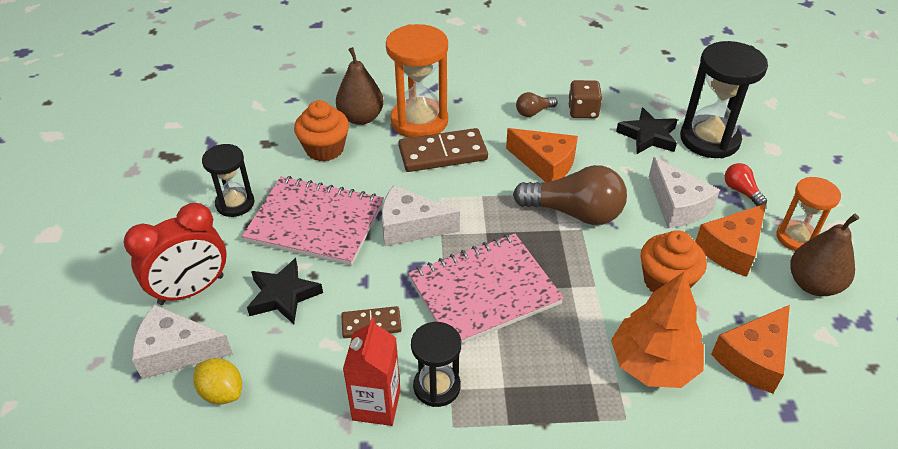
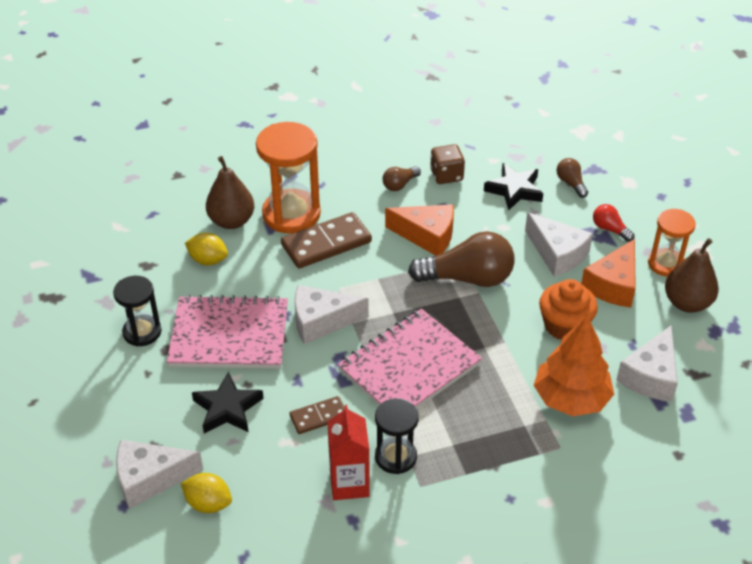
camera: 15 degrees left, 0 degrees up
red clock [124,203,227,305] -> none
orange cupcake [294,100,349,161] -> yellow lemon [185,233,228,265]
black hourglass [680,41,768,158] -> brown light bulb [557,158,588,198]
orange cheese [711,305,790,394] -> white cheese [616,325,678,402]

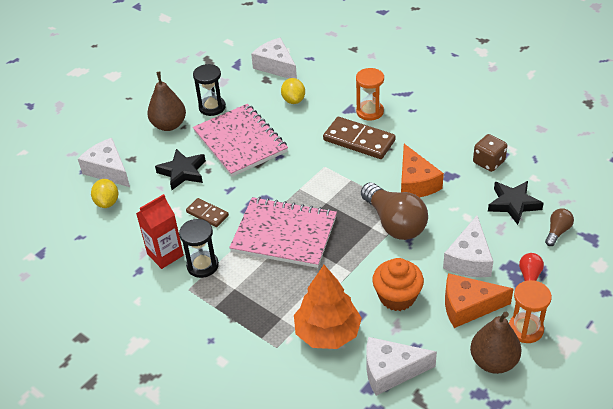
camera: 60 degrees right, 0 degrees up
brown pear [206,156,254,229] -> brown pear moved to [147,72,186,131]
orange hourglass [256,122,321,234] -> orange hourglass [356,68,384,121], size x0.60
white cheese [294,285,369,344] -> white cheese moved to [251,38,297,79]
brown light bulb [382,166,421,191] -> none

